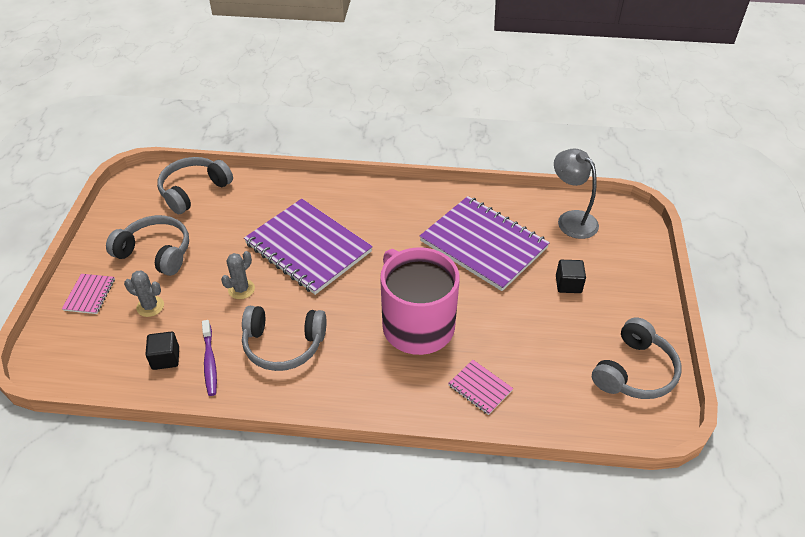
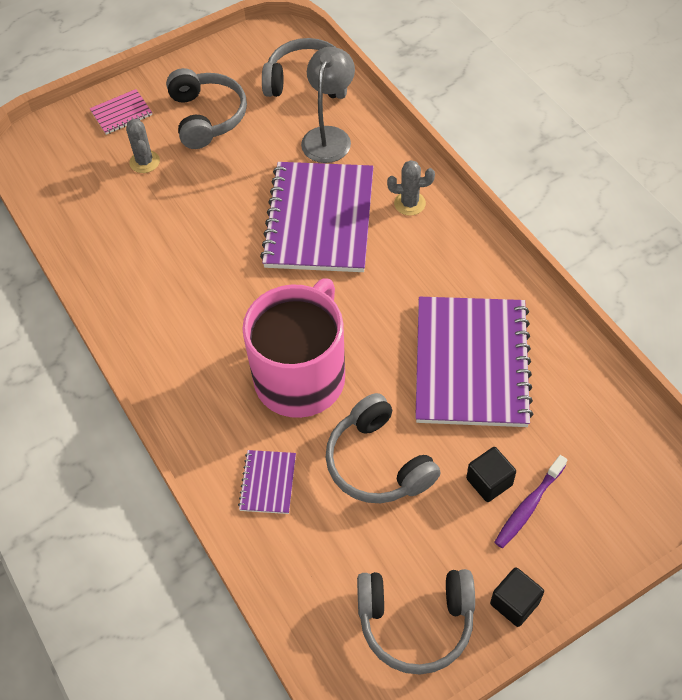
camera: 55 degrees right, 10 degrees up
black cube [145,331,179,370] -> black cube moved to [490,567,544,627]
purple toothbrush [202,320,217,396] -> purple toothbrush moved to [494,455,567,548]
grey cactus [221,251,255,299] -> grey cactus moved to [387,160,435,216]
grey headphones [242,306,326,371] -> grey headphones moved to [325,393,441,503]
pink notebook [448,360,513,415] -> purple notebook [238,450,296,514]
grey lamp [554,149,599,239] -> grey lamp moved to [301,47,355,163]

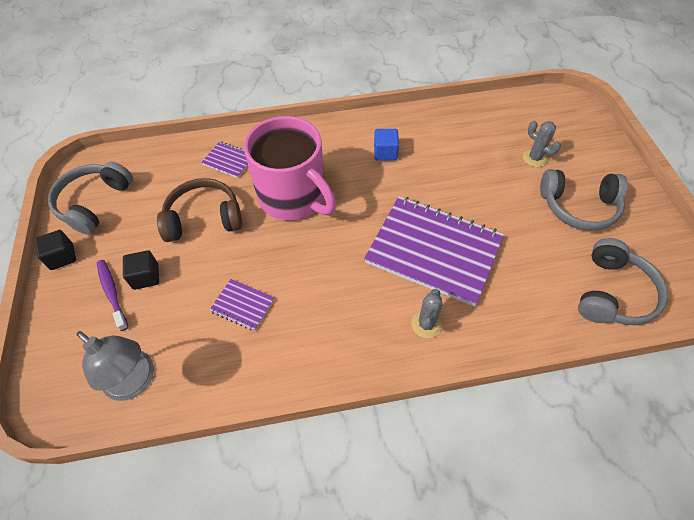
camera: 110 degrees right, 0 degrees up
pink notebook [90,89,152,135] -> none
grey cactus [126,119,160,173] -> grey cactus turned 45 degrees clockwise [523,121,561,167]
grey lamp [301,47,355,163] -> grey lamp moved to [77,331,154,401]
grey headphones [325,393,441,503] -> brown headphones [157,178,242,242]
purple notebook [415,297,533,427] -> purple notebook [210,279,275,331], size x0.43
none -> blue cube [374,129,399,161]

